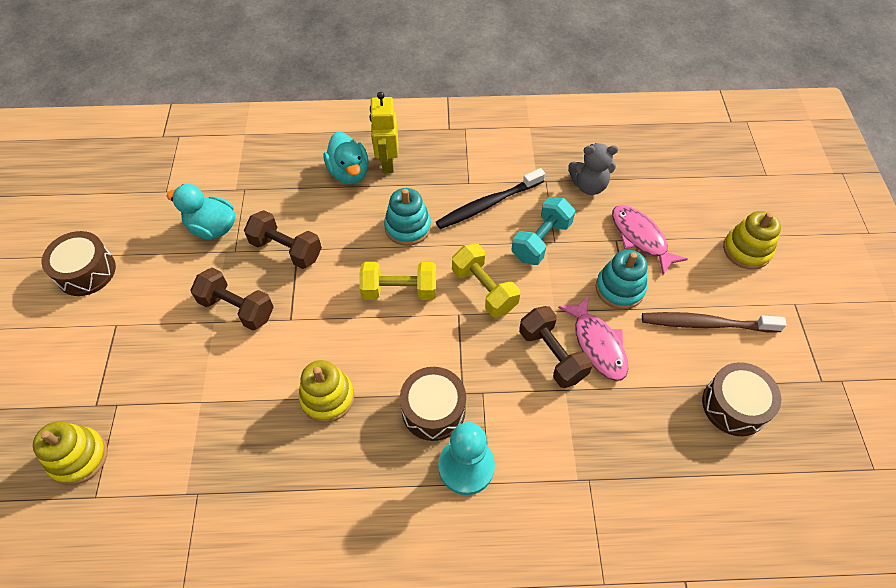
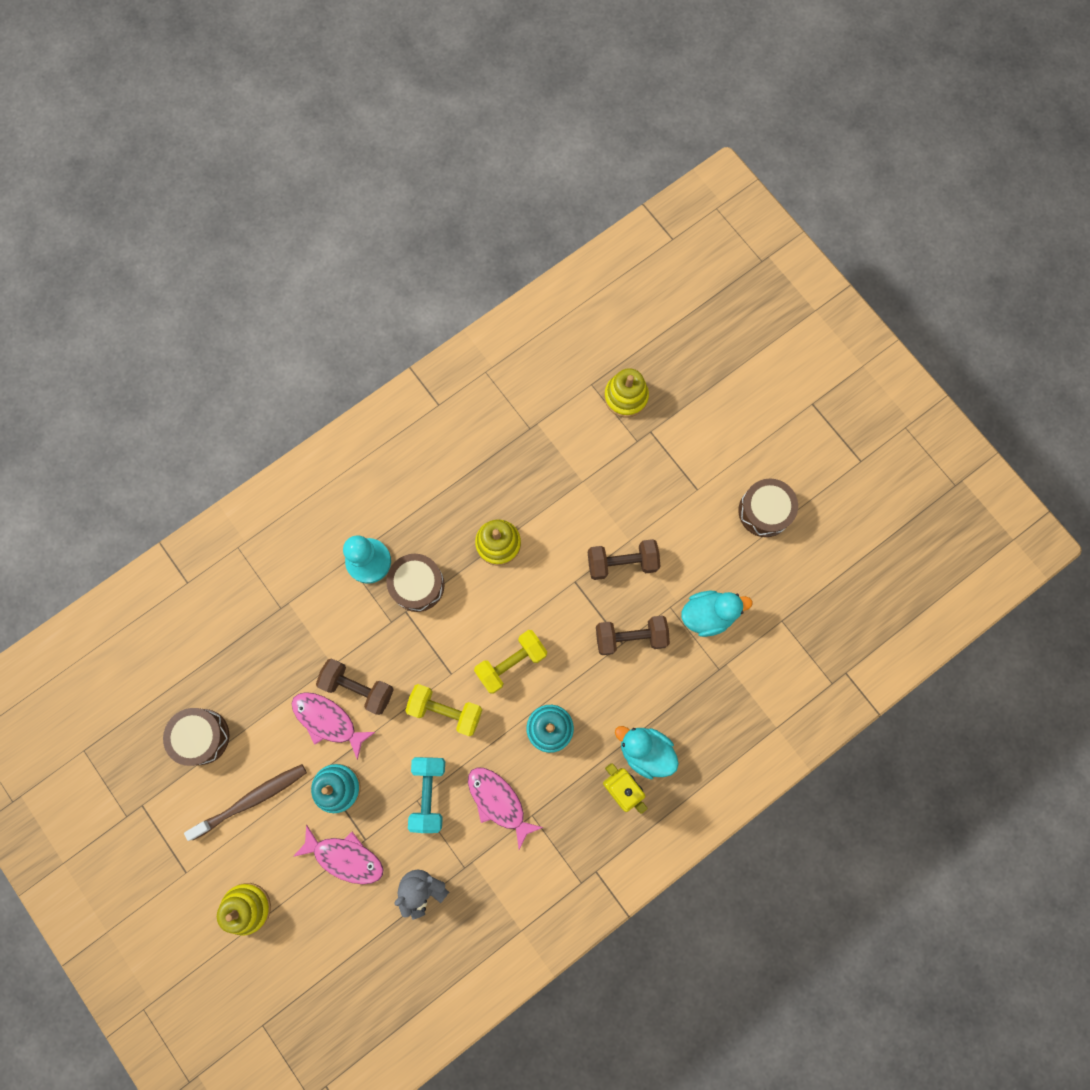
camera: 145 degrees right, 20 degrees up
black toothbrush [436,168,545,229] -> pink fish [468,767,544,849]

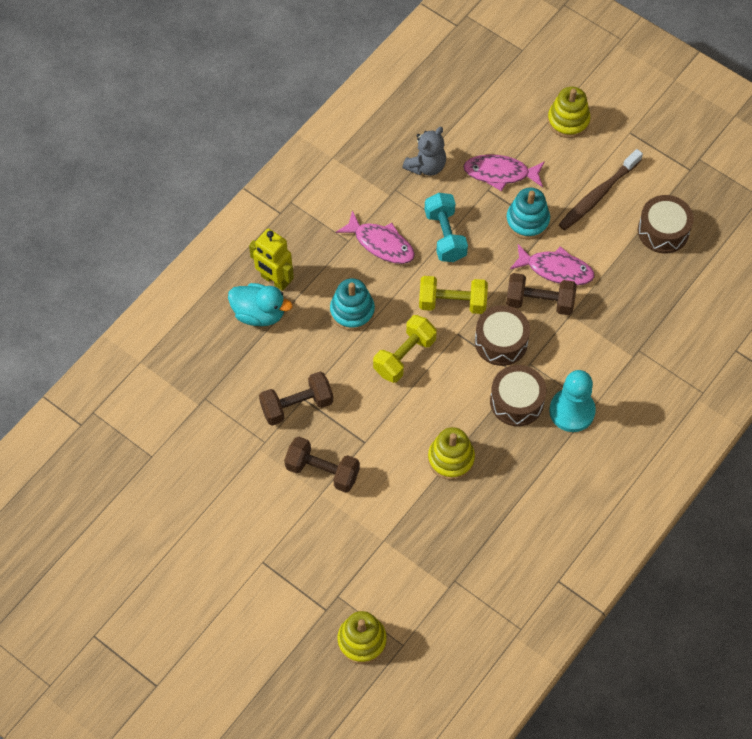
camera: 165 degrees right, 15 degrees down
brown dumbbell [588,539,661,580] -> brown dumbbell turned 45 degrees clockwise [284,437,360,493]
turquoise duck [681,591,753,637] -> none
brown drum [738,479,798,537] -> brown drum moved to [475,305,530,366]

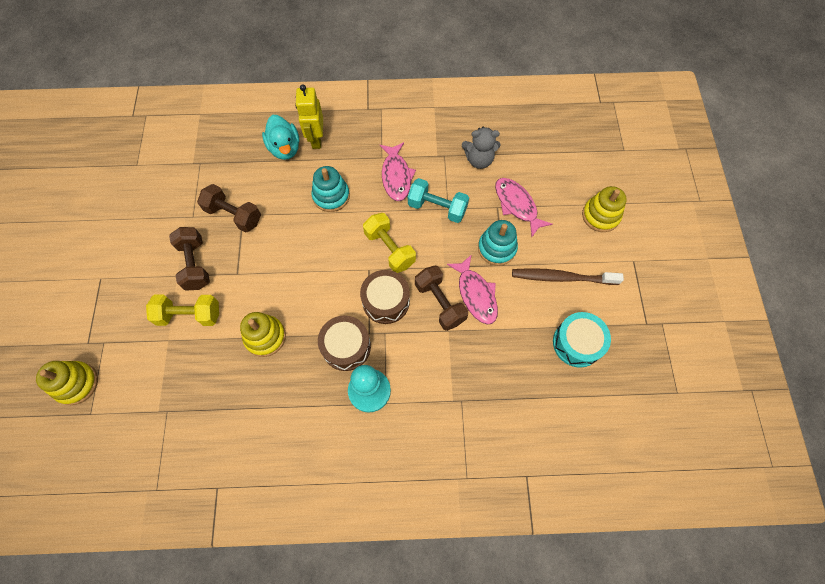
camera: 50 degrees right, 5 degrees up
yellow dumbbell [373,315,437,383] -> yellow dumbbell moved to [146,294,219,326]
turquoise dumbbell [425,193,468,262] -> turquoise dumbbell turned 75 degrees clockwise [408,178,469,223]
brown drum [638,195,694,254] -> turquoise drum [553,312,611,368]

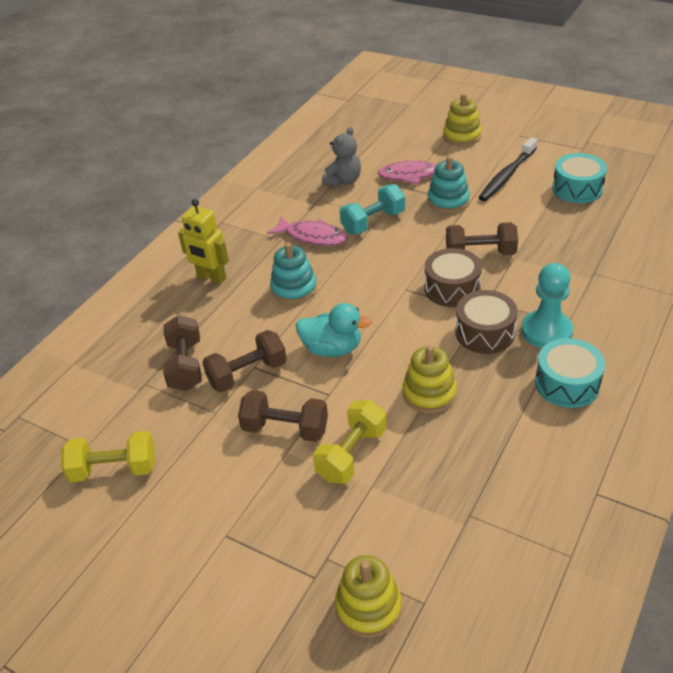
camera: 55 degrees left, 25 degrees down
turquoise duck [262,115,299,160] -> turquoise duck moved to [296,303,372,357]
yellow dumbbell [363,213,416,273] -> yellow dumbbell moved to [61,431,155,482]
pink fish [447,255,498,325] -> none
brown toothbrush [512,268,624,285] -> black toothbrush [478,137,538,201]
none -> brown dumbbell [163,315,202,391]
none -> turquoise drum [535,338,605,408]

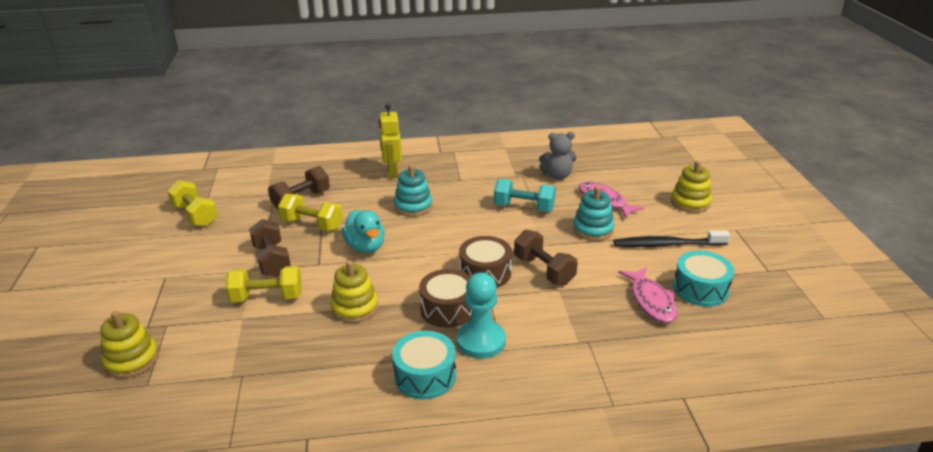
camera: 50 degrees right, 10 degrees down
brown dumbbell [202,330,287,392] -> yellow dumbbell [278,194,343,231]
pink fish [267,216,348,246] -> pink fish moved to [618,267,677,323]

